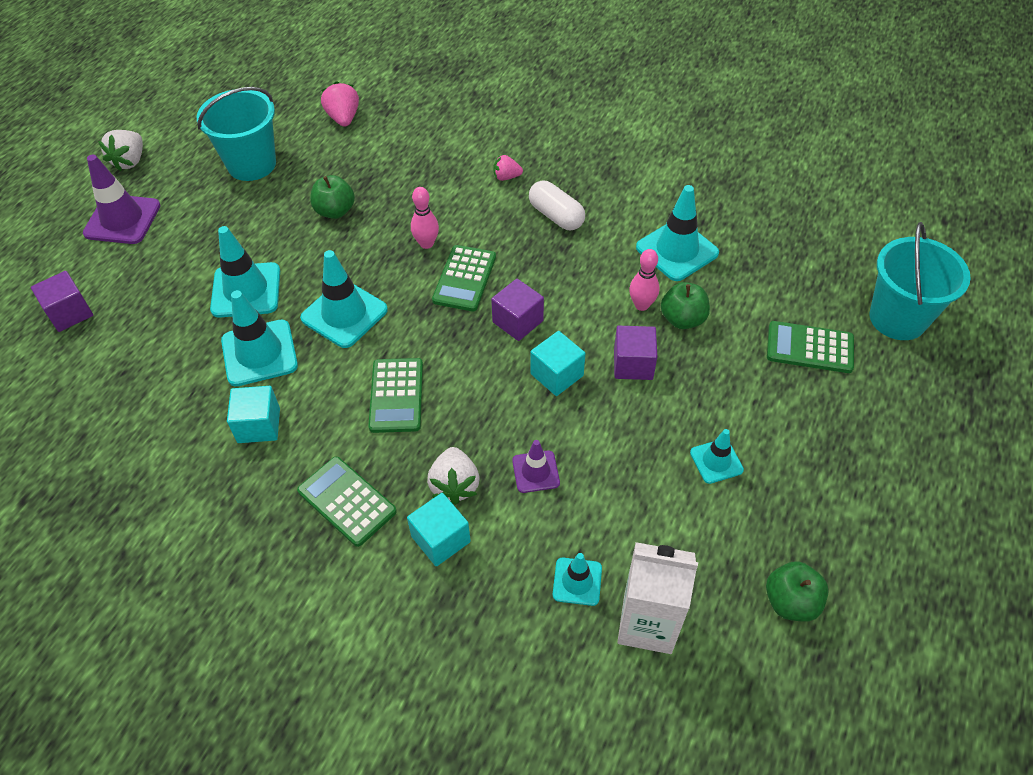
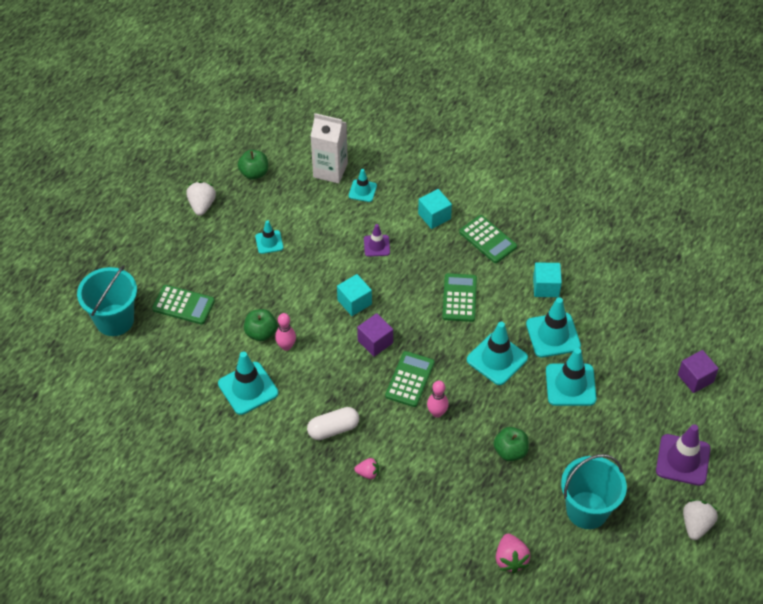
camera: 175 degrees left, 0 degrees up
white strawberry [427,447,480,505] -> white strawberry moved to [186,181,216,216]
white capsule [529,181,585,230] -> white capsule turned 75 degrees counterclockwise [307,407,359,440]
purple cube [614,326,658,380] -> none

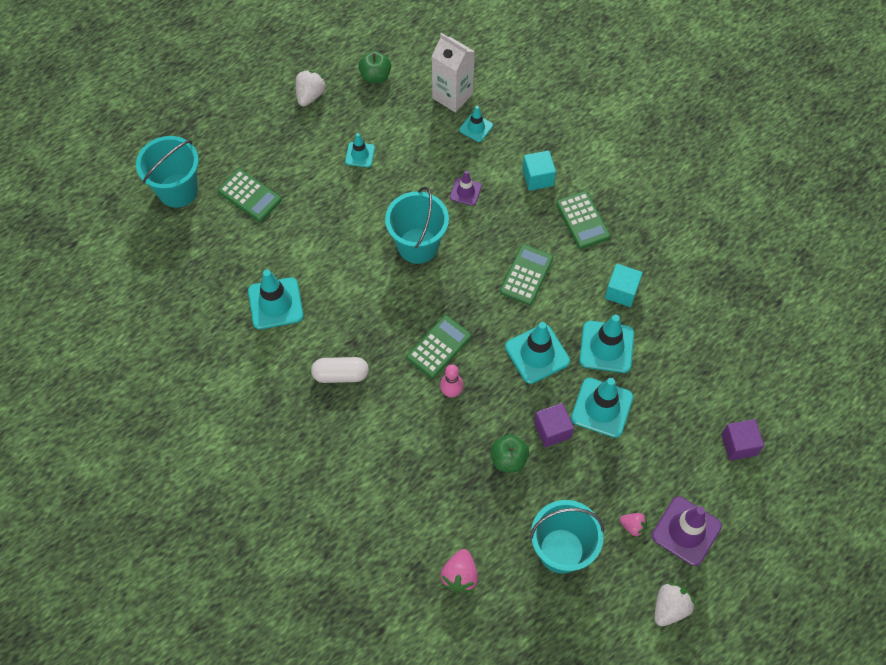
camera: 20 degrees right, 10 degrees up
green apple [244,309,277,341] -> none
pink bowling pin [275,313,296,351] -> none
turquoise cube [337,274,372,316] -> turquoise bucket [385,186,449,264]
pink strawberry [354,458,379,479] -> pink strawberry moved to [620,513,647,537]
purple cube [357,313,393,357] -> purple cube moved to [534,403,574,447]

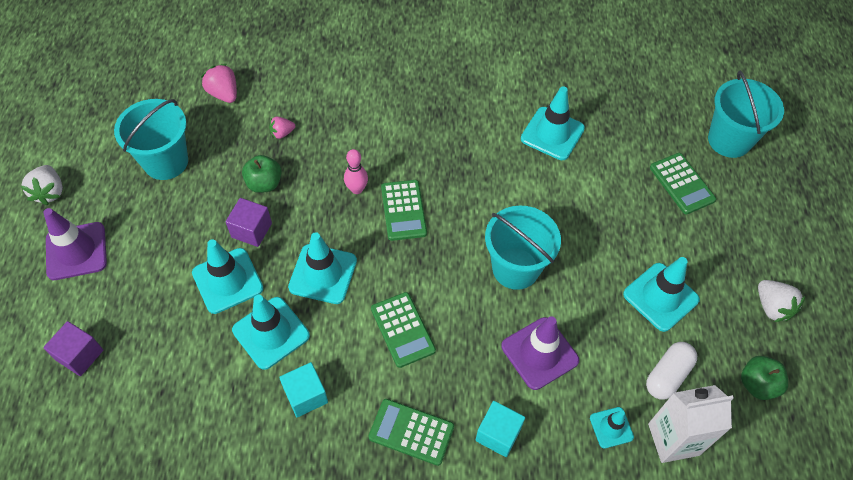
camera: 130 degrees right, 5 degrees down
green calculator [218,169,282,222] -> green calculator turned 105 degrees counterclockwise [650,153,716,214]
white capsule [311,357,369,383] -> white capsule moved to [646,342,697,400]
turquoise traffic cone [345,133,375,167] -> turquoise traffic cone [623,257,700,332], size x1.76
purple traffic cone [450,171,482,206] -> purple traffic cone [501,316,579,390], size x1.76
pink strawberry [620,513,647,537] -> pink strawberry moved to [269,117,295,139]

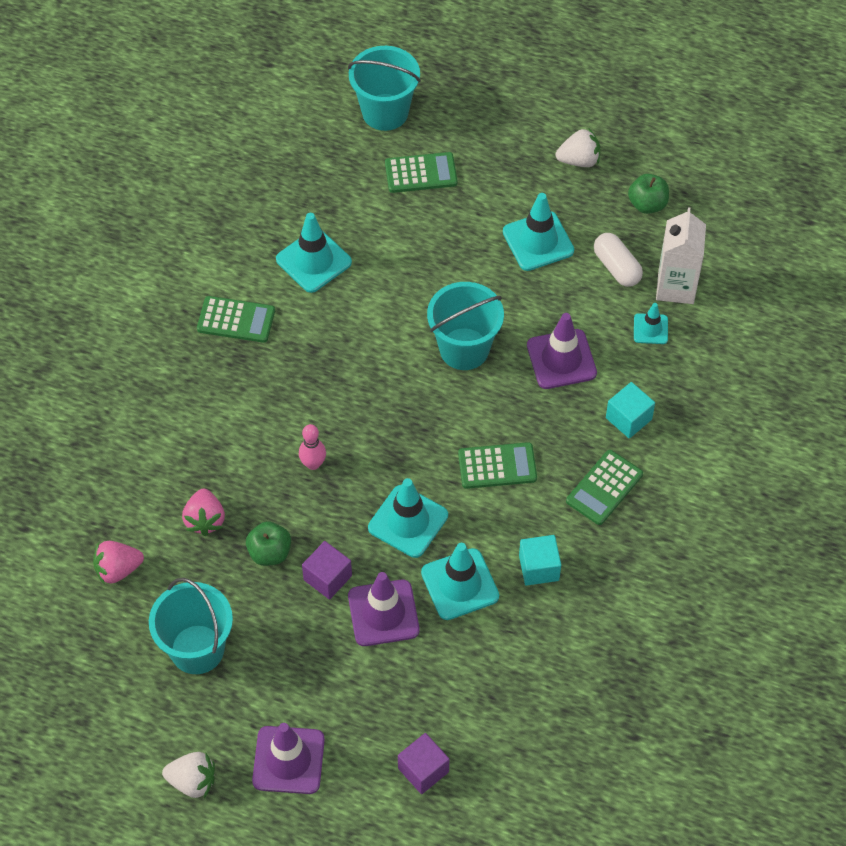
camera: 70 degrees left, 0 degrees up
turquoise traffic cone [192,239,263,314] -> purple traffic cone [348,572,420,646]
pink strawberry [269,117,295,139] -> pink strawberry [182,489,225,536], size x1.58
green calculator [381,180,427,241] -> green calculator moved to [197,296,275,343]

